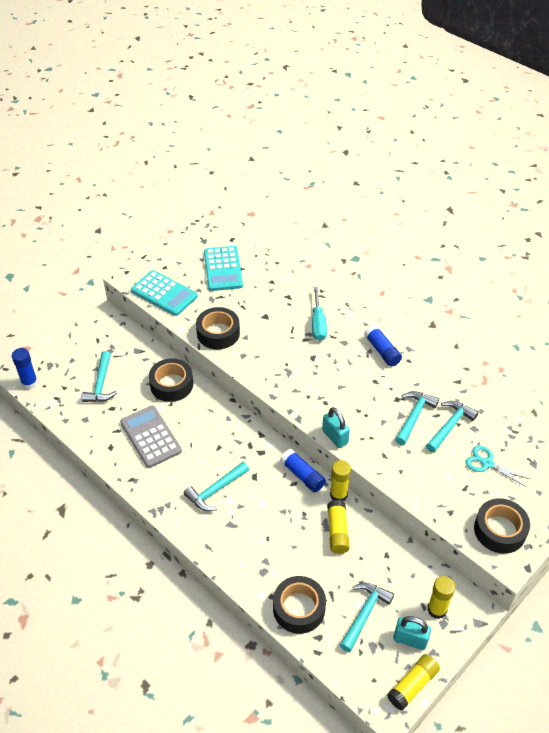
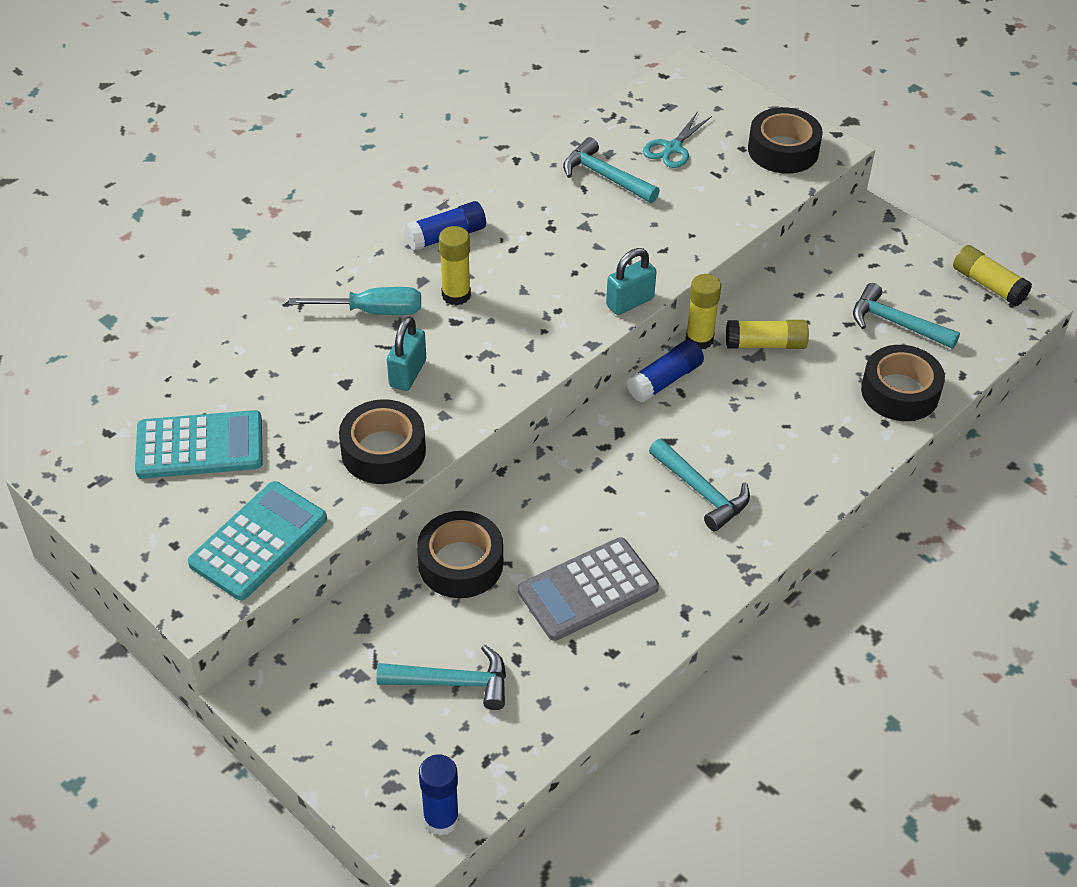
camera: 90 degrees left, 0 degrees up
turquoise padlock [393,616,431,650] -> turquoise padlock moved to [387,316,426,391]
turquoise hammer [395,391,439,445] -> none
yellow glue stick [428,576,455,619] -> yellow glue stick moved to [439,226,471,306]

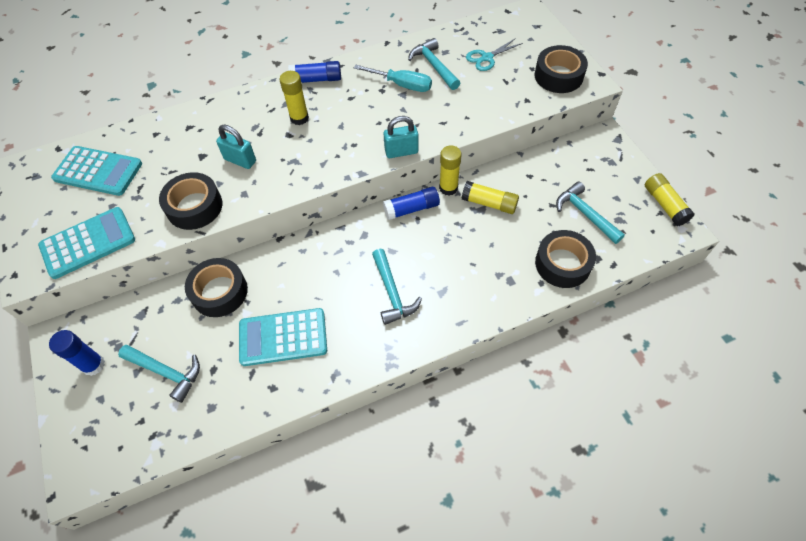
camera: 25 degrees right, 10 degrees up
turquoise screwdriver [289,287,421,315] -> turquoise screwdriver moved to [354,65,432,92]
turquoise padlock [387,316,426,391] -> turquoise padlock turned 75 degrees clockwise [216,124,256,169]
blue glue stick [419,754,459,836] -> blue glue stick moved to [49,330,105,376]
grey calculator [518,537,659,641] -> turquoise calculator [239,308,327,366]

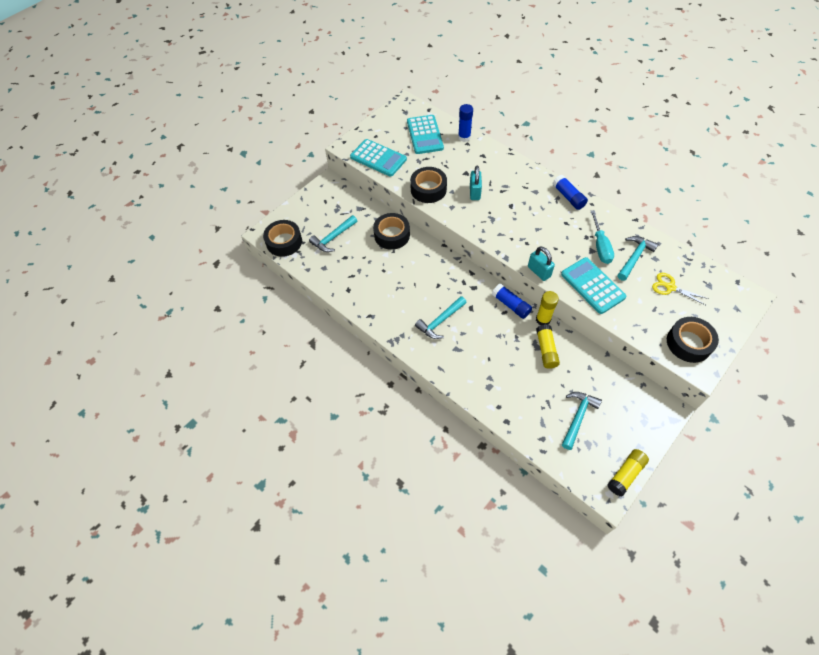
camera: 65 degrees right, 0 degrees up
blue glue stick [49,330,105,376] -> blue glue stick moved to [458,104,473,142]
turquoise hammer [118,345,200,403] -> turquoise hammer turned 45 degrees clockwise [309,215,357,252]
turquoise calculator [239,308,327,366] -> turquoise calculator moved to [561,257,626,314]
yellow glue stick [280,71,309,125] -> none
turquoise scissors [466,38,523,71] -> yellow scissors [652,273,709,305]
black tape [535,230,596,288] -> black tape moved to [263,220,302,257]

